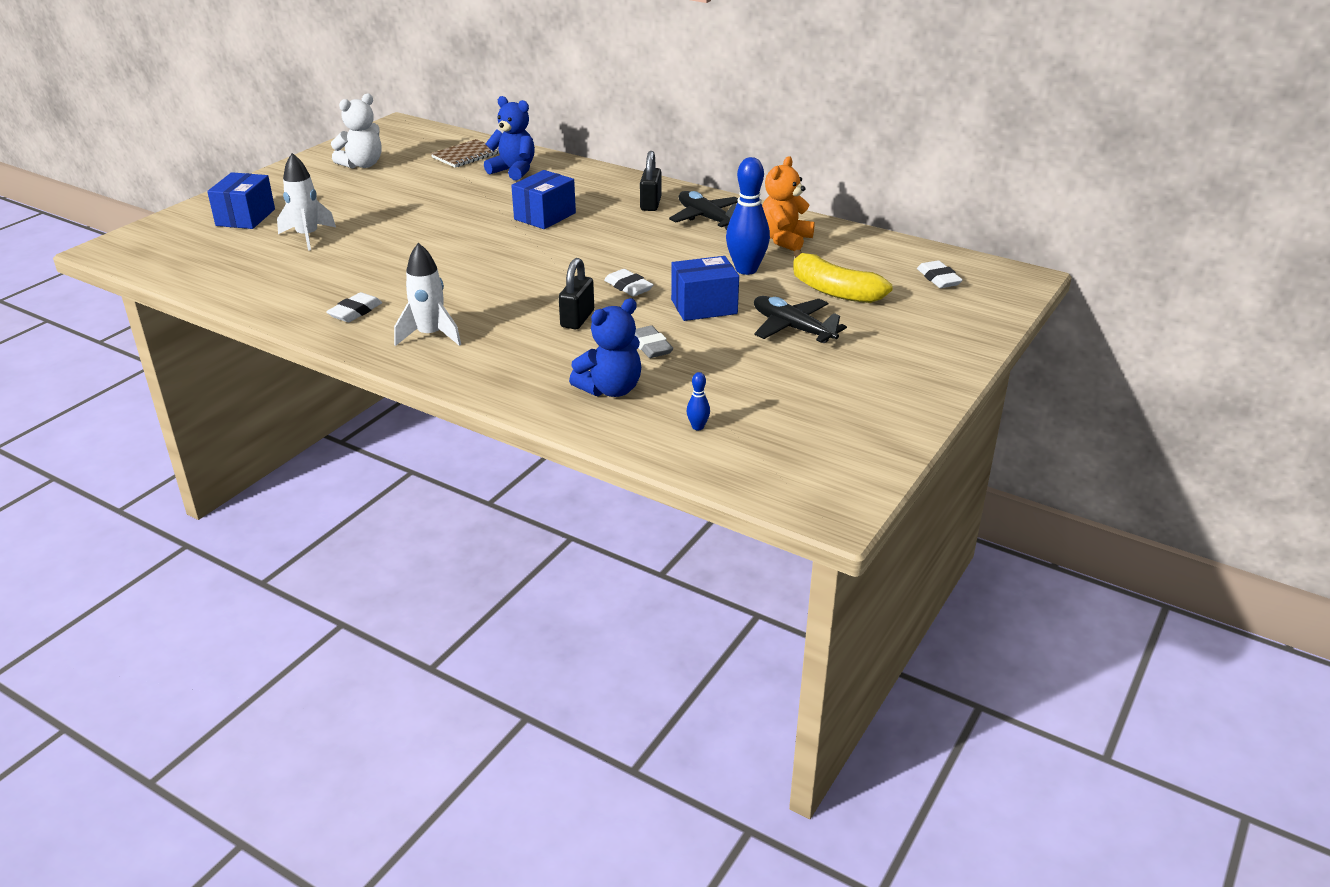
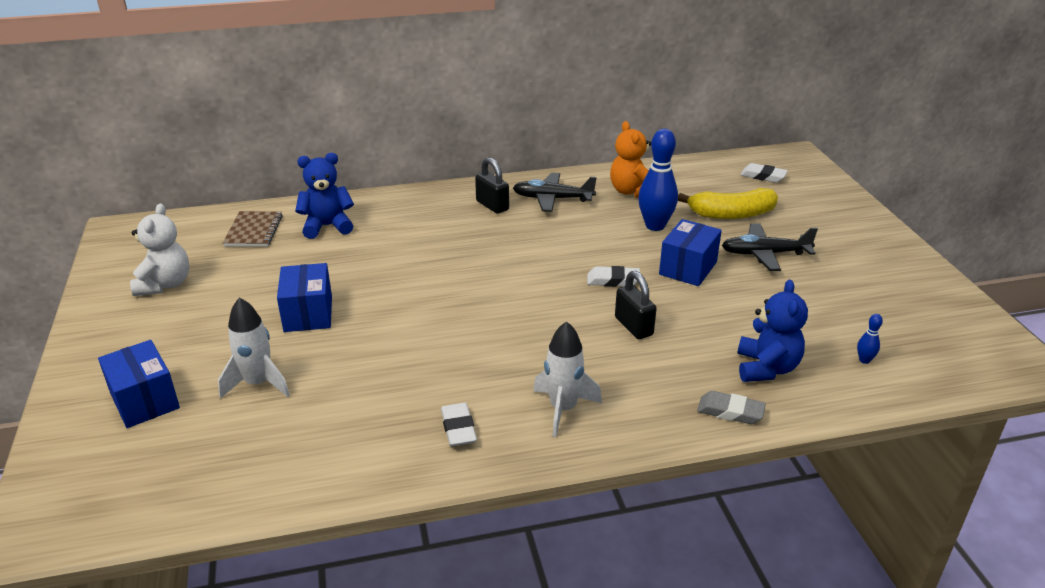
camera: 45 degrees left, 0 degrees up
blue box [511,170,576,229] -> blue box moved to [277,263,332,332]
grey eraser [635,325,673,358] -> grey eraser moved to [697,391,766,424]

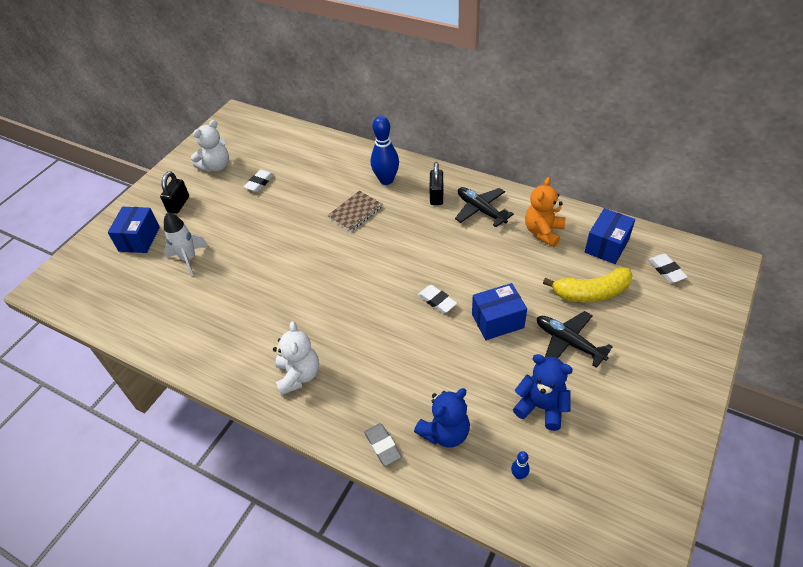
camera: 45 degrees right, 15 degrees up
brown notebook [223,211,283,247] -> brown notebook moved to [327,191,383,232]
blue box [277,263,332,332] -> blue box moved to [585,208,635,264]
blue teddy bear [295,153,354,239] -> blue teddy bear moved to [513,354,573,431]
white eraser [441,403,477,446] -> white eraser moved to [244,170,274,192]
white rocket [533,321,602,437] -> white teddy bear [273,321,319,395]
black padlock [615,271,657,339] -> black padlock moved to [160,171,189,214]
blue bowling pin [638,129,678,231] -> blue bowling pin moved to [371,116,399,185]
yellow banana [678,188,778,219] -> yellow banana turned 45 degrees counterclockwise [543,267,633,302]

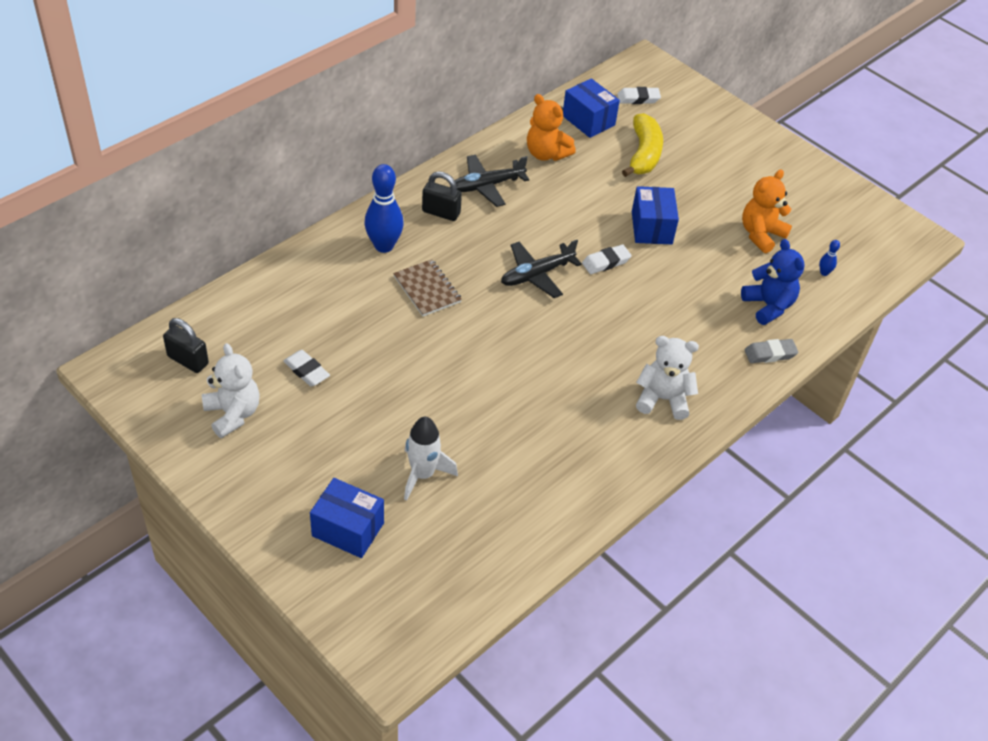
camera: 80 degrees left, 0 degrees up
black padlock [160,171,189,214] -> black padlock moved to [163,318,209,373]
blue teddy bear [513,354,573,431] -> orange teddy bear [742,169,792,253]
black plane [537,311,613,368] -> black plane moved to [501,240,582,298]

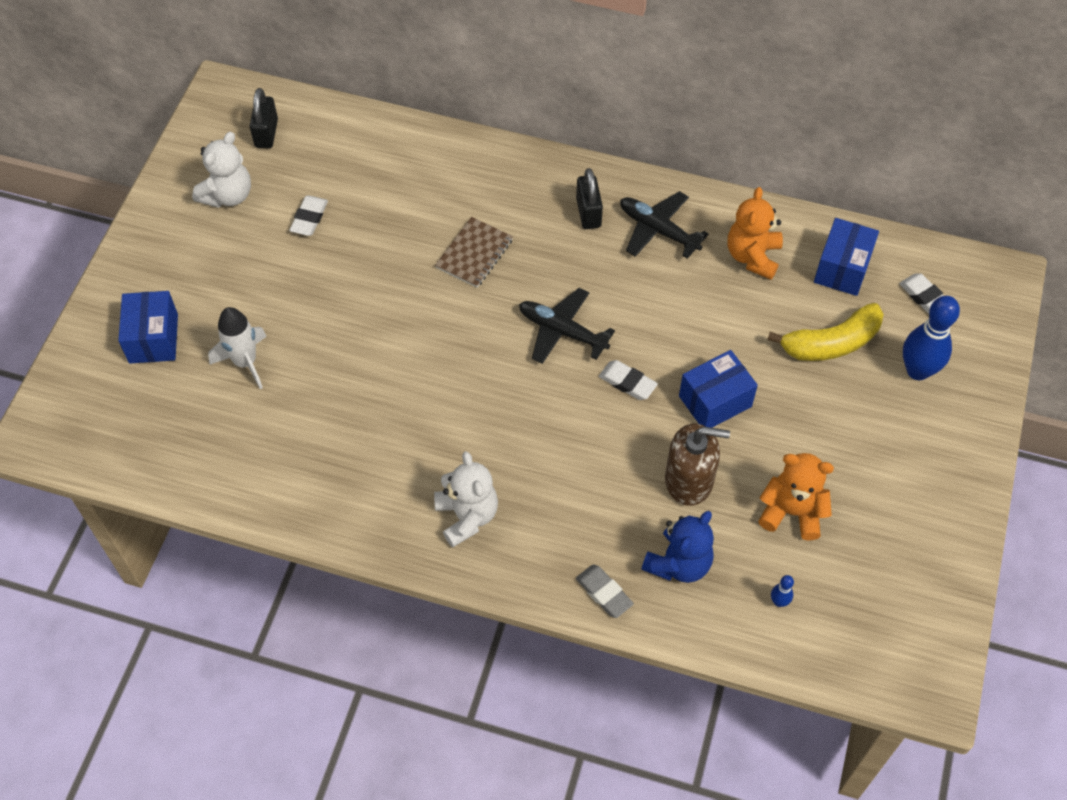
camera: 65 degrees right, 10 degrees up
blue bowling pin [364,164,404,253] -> blue bowling pin moved to [903,296,960,380]
none -> brown soap dispenser [665,423,730,506]

